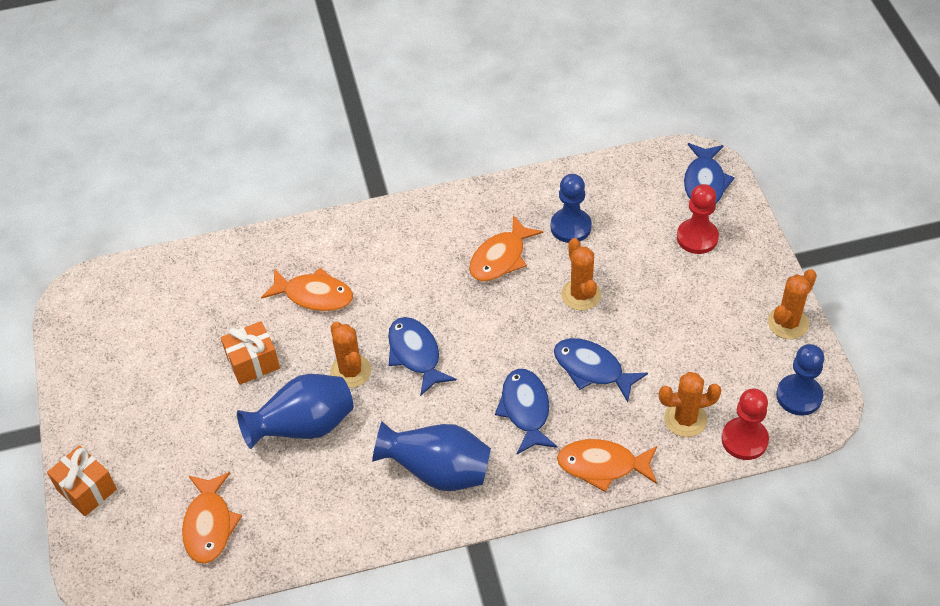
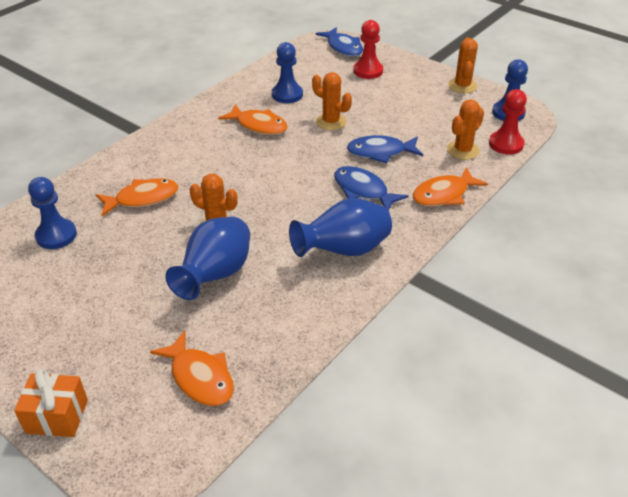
camera: 40 degrees left, 10 degrees down
orange gift [221,321,280,385] -> none
blue fish [388,317,456,396] -> none
orange fish [469,215,543,281] -> orange fish turned 60 degrees counterclockwise [218,104,288,135]
none -> blue pawn [28,177,77,249]

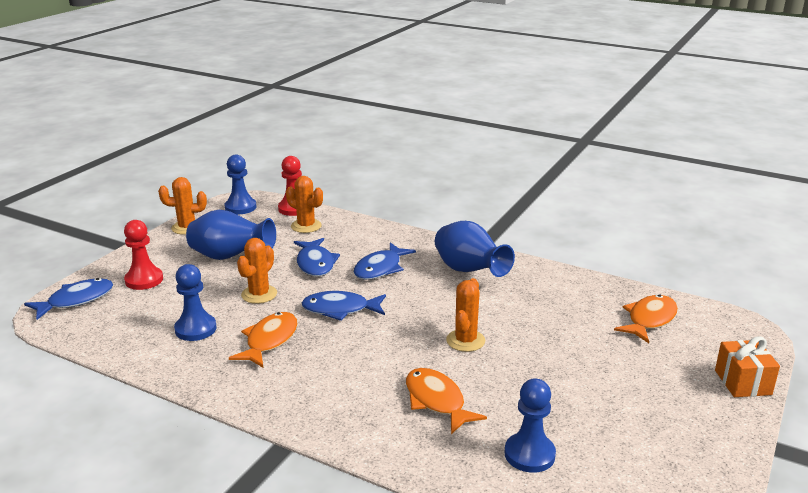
camera: 100 degrees left, 15 degrees down
blue vase [165,216,250,300] -> blue vase moved to [186,210,276,260]
orange fish [413,167,488,206] -> none
none -> blue fish [302,291,386,321]

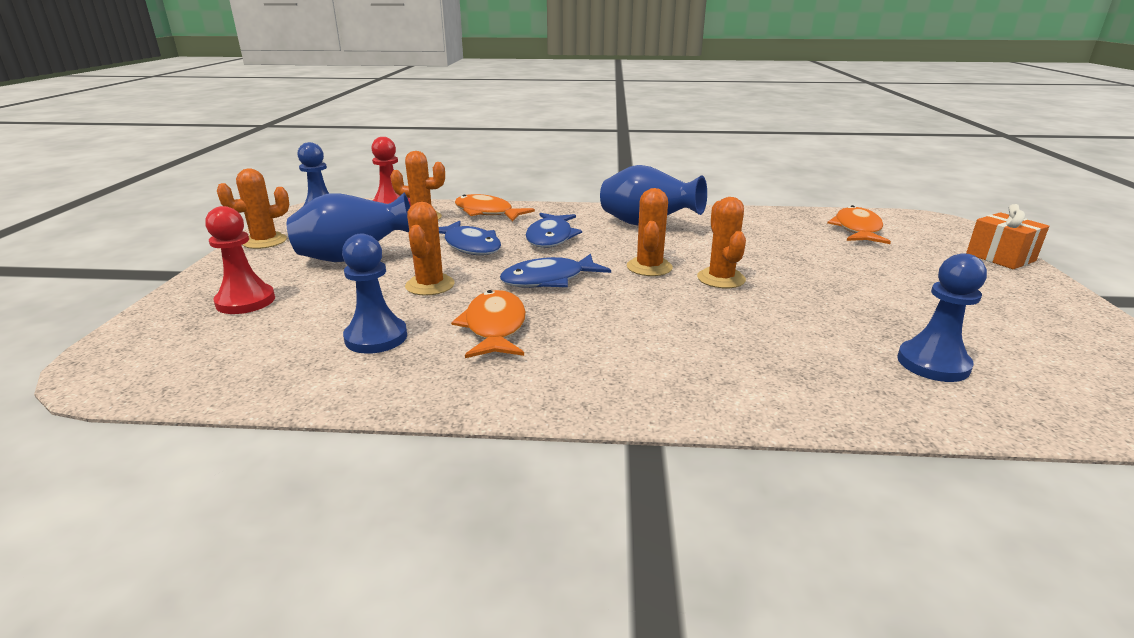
camera: 25 degrees left, 0 degrees up
blue fish [24,278,113,320] -> none
orange fish [406,368,487,434] -> orange fish moved to [455,194,535,221]
none -> orange cactus [627,188,673,276]

